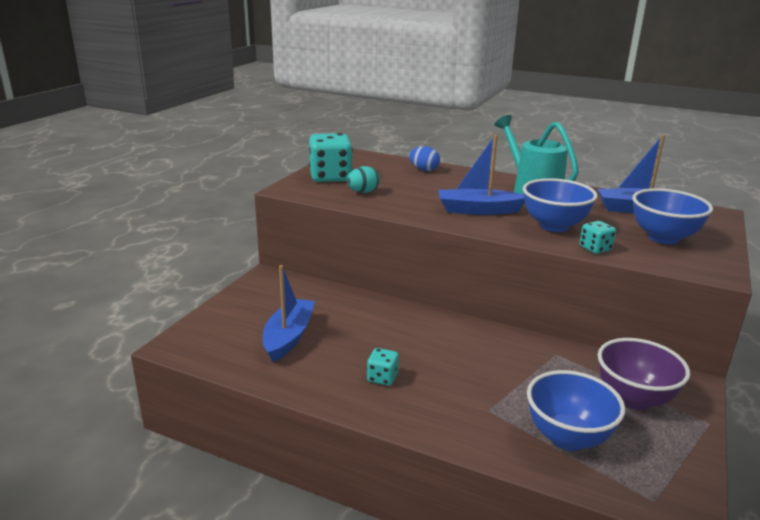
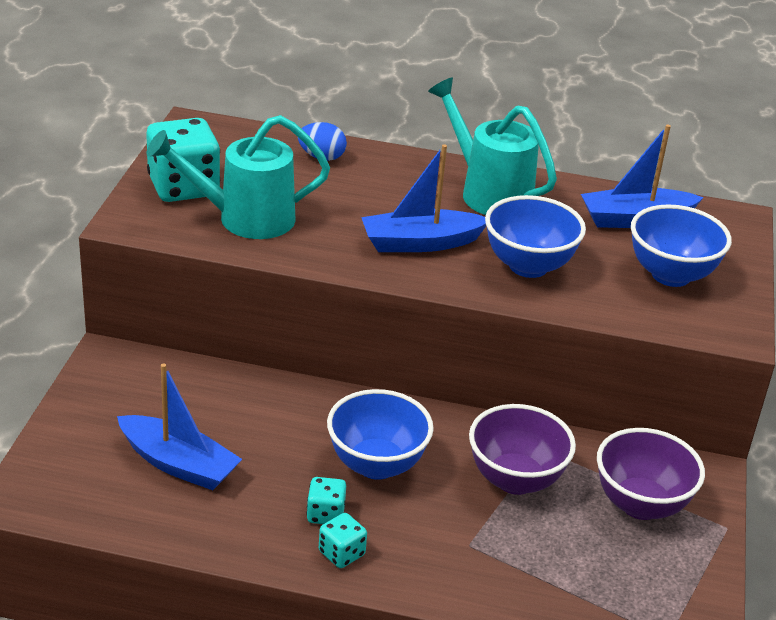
camera: 15 degrees left, 10 degrees up
blue boat [263,265,315,362] -> blue boat turned 120 degrees clockwise [117,363,242,490]
turquoise egg [347,166,380,193] -> turquoise watering can [146,115,330,239]
blue bowl [527,370,625,451] -> blue bowl moved to [327,389,434,480]
turquoise dice [580,221,616,254] -> turquoise dice moved to [319,513,367,568]
none -> purple bowl [469,404,576,495]

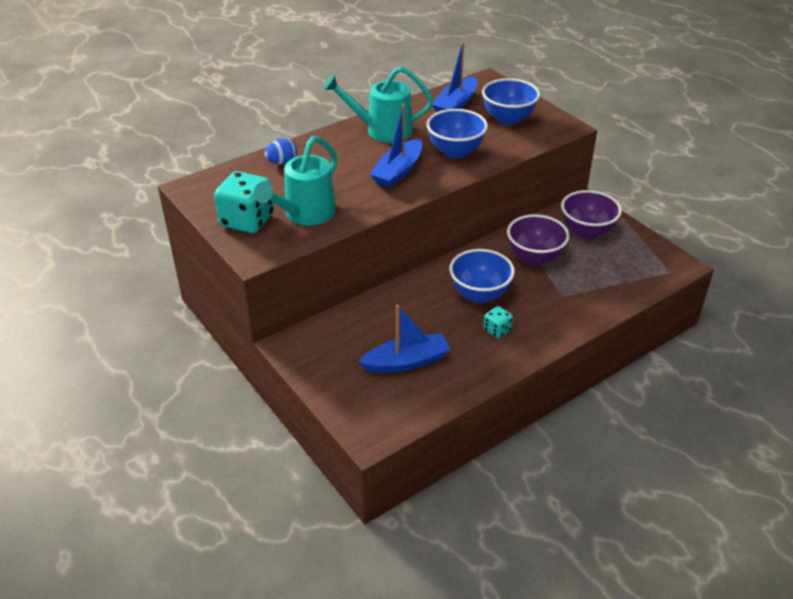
camera: 45 degrees left, 5 degrees up
turquoise dice [319,513,367,568] -> none

